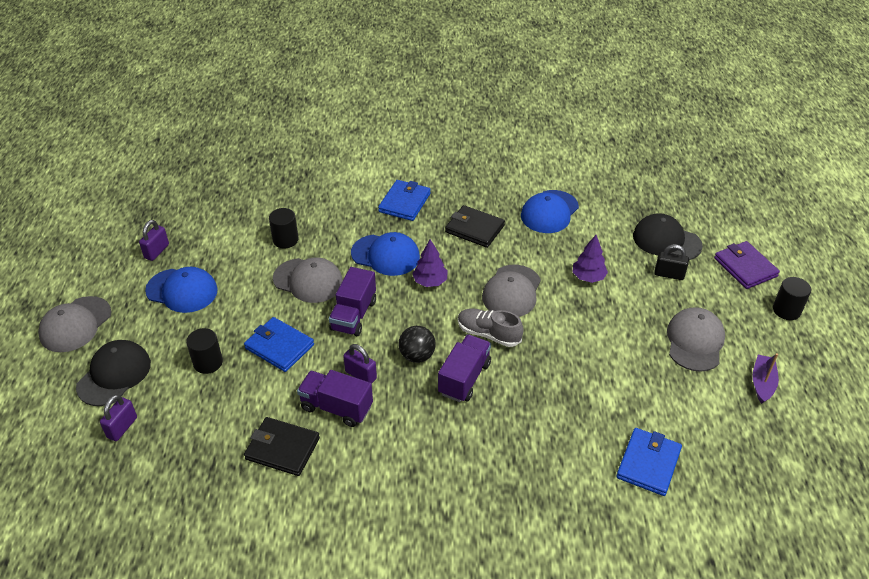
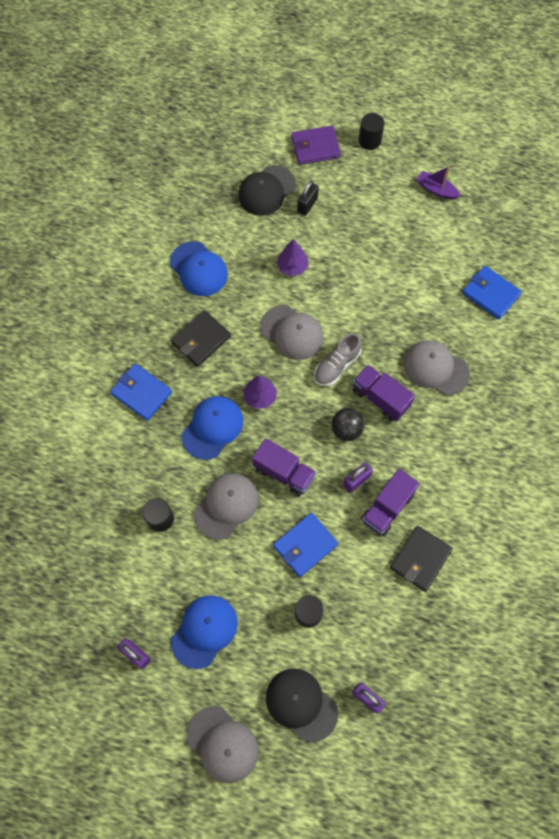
camera: 75 degrees left, 25 degrees up
grey cap [667,307,725,372] -> grey cap moved to [404,340,470,396]

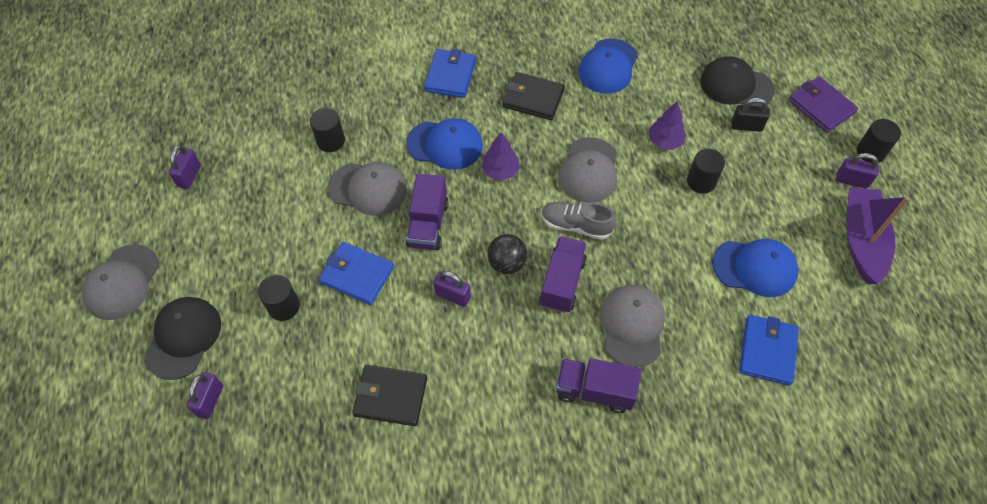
camera: 65 degrees right, 10 degrees down
blue cap [171,595,238,669] -> blue cap moved to [712,239,799,297]
purple truck [361,469,420,536] -> purple truck moved to [556,358,641,413]
purple boat [417,166,461,199] -> purple boat [846,187,910,284], size x1.79
none -> black cylinder [687,149,725,194]
none -> purple padlock [836,153,879,189]

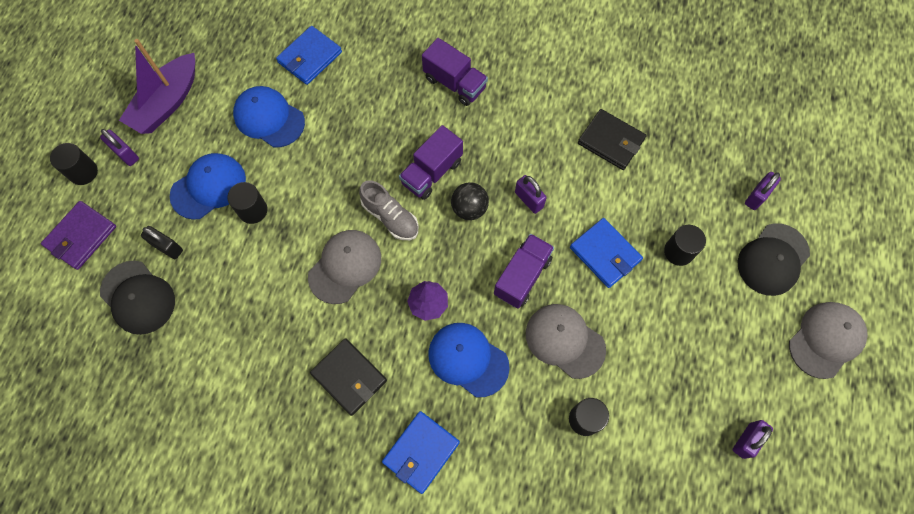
camera: 155 degrees left, 10 degrees up
blue cap [578,39,638,94] -> blue cap moved to [170,153,246,220]
grey cap [600,285,665,367] -> none
purple tree [648,101,686,150] -> none
purple wallet [788,76,858,133] -> purple wallet turned 45 degrees clockwise [41,201,116,270]

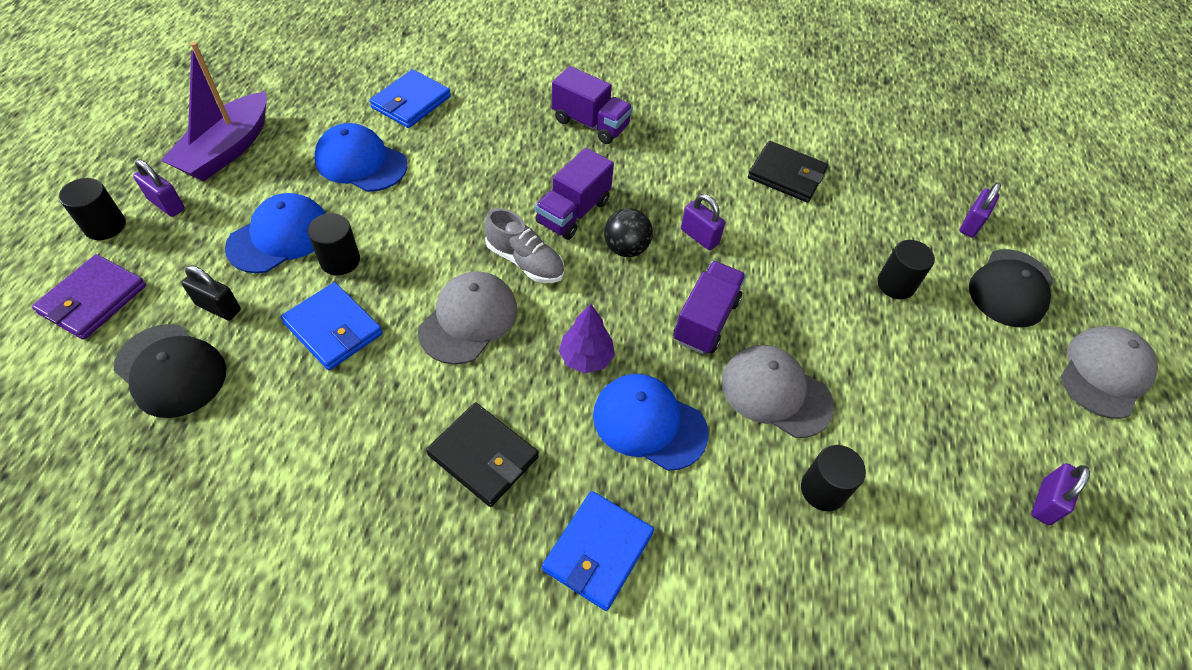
camera: 10 degrees left, 15 degrees down
blue wallet [570,218,643,288] -> blue wallet moved to [281,282,383,370]

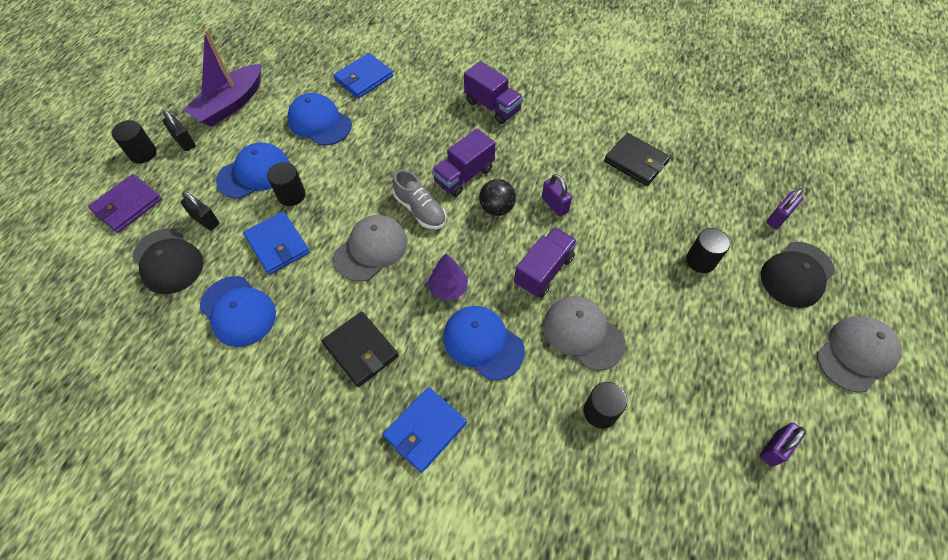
camera: 15 degrees right, 5 degrees up
purple padlock [133,159,185,217] -> black padlock [162,110,196,151]
none -> blue cap [200,276,276,347]

